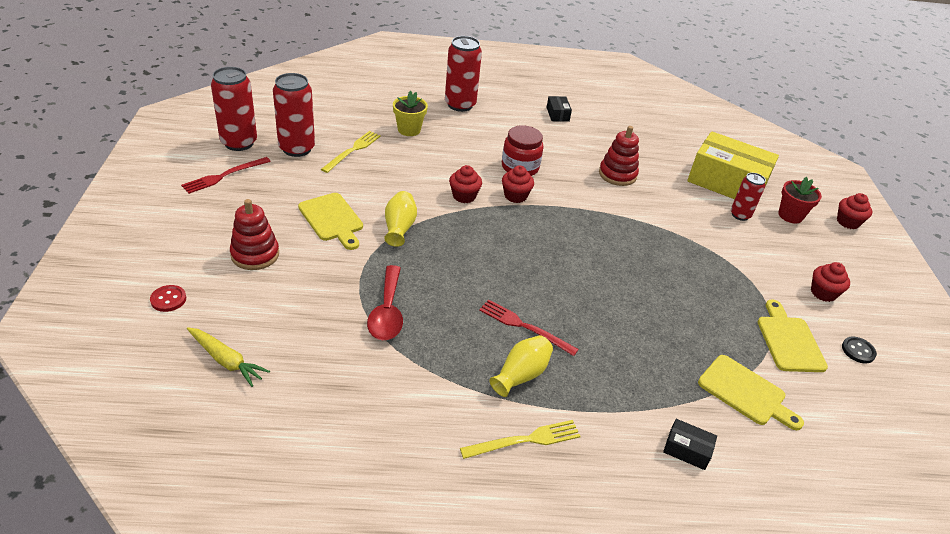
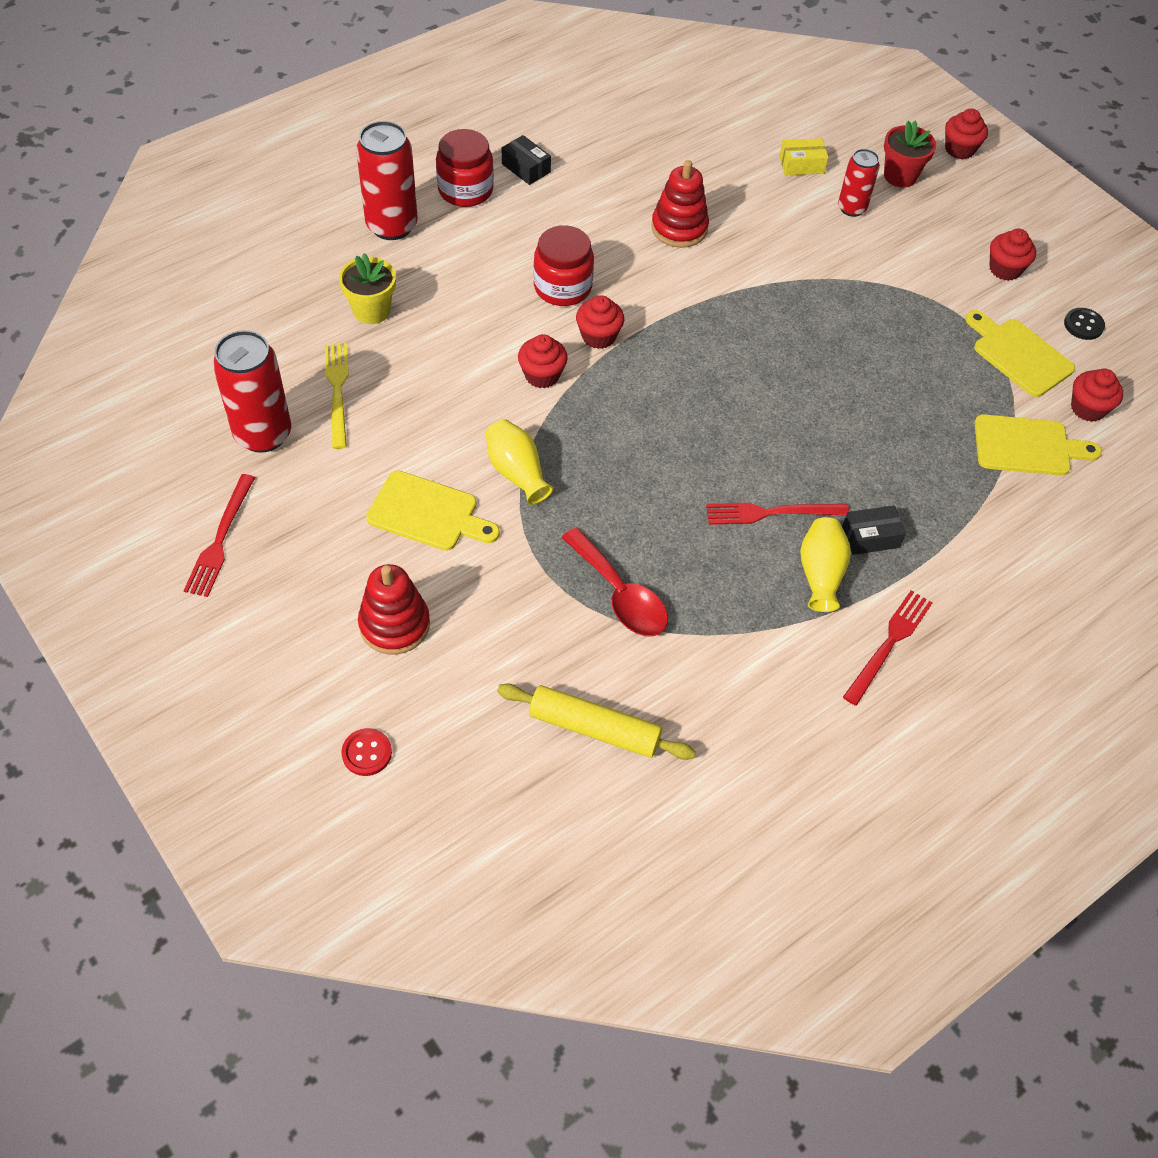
camera: 35 degrees left, 15 degrees up
yellow carrot [187,327,270,387] -> none
red can [211,67,257,151] -> none
yellow fork [460,420,581,459] -> red fork [843,591,932,706]
black box [663,419,717,470] -> black box moved to [842,506,906,555]
yellow box [687,131,779,199] -> yellow box [779,138,829,175], size x0.41
none -> red jar [436,129,494,207]
none -> yellow rolling pin [497,683,696,760]
none -> red cupcake [1071,369,1123,422]

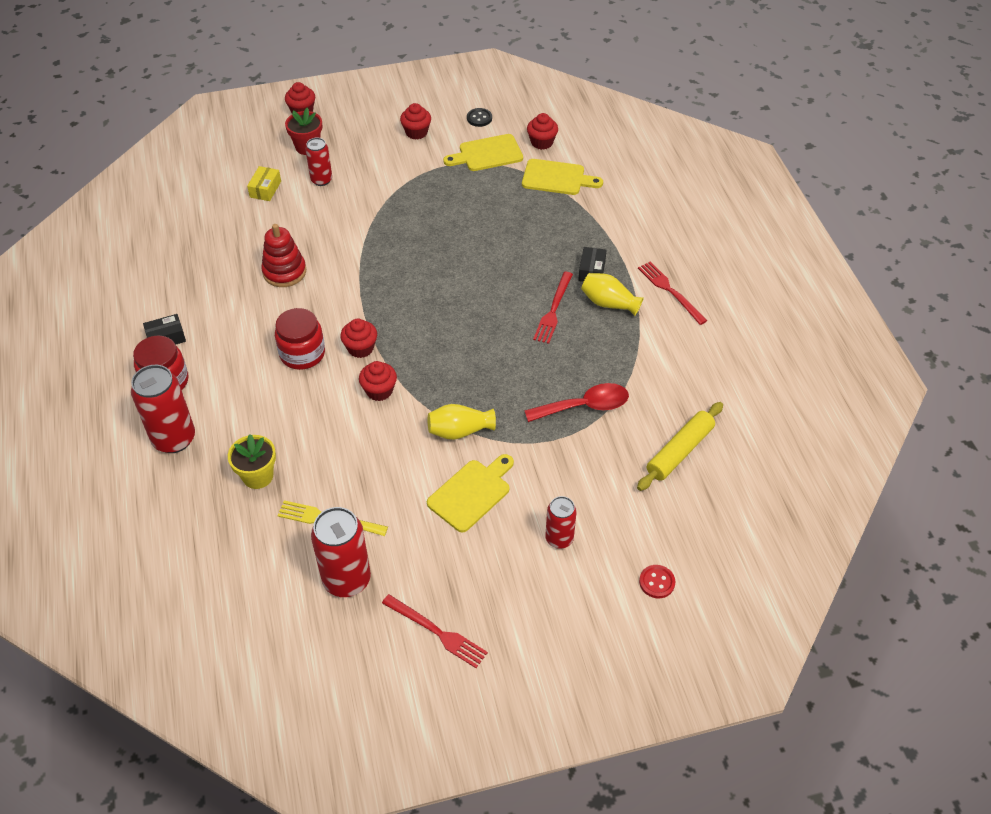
camera: 65 degrees left, 5 degrees down
red stacking toy [358,564,430,655] -> red can [545,496,577,549]
yellow cutting board [975,414,1102,476] -> yellow cutting board turned 75 degrees clockwise [522,159,603,195]

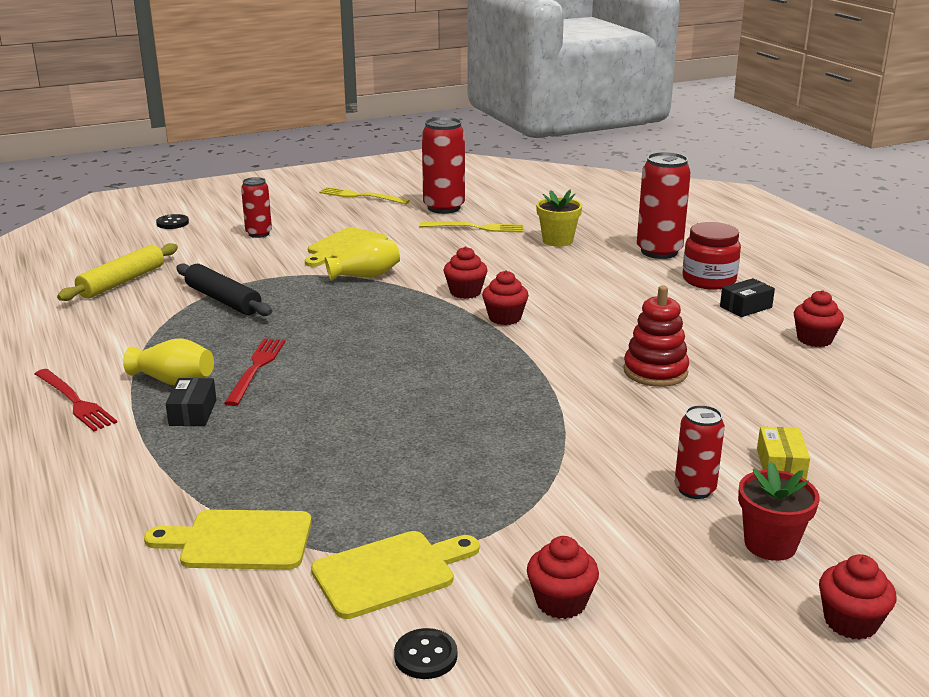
camera: 170 degrees right, 25 degrees down
red jar [275,308,325,370] -> none
red fork [382,594,488,668] -> yellow fork [319,187,410,204]
red spoon [524,383,629,422] -> black rolling pin [176,263,272,316]
red cupcake [527,113,558,150] -> red cupcake moved to [794,290,844,347]
red button [639,565,675,598] -> black button [156,214,189,229]

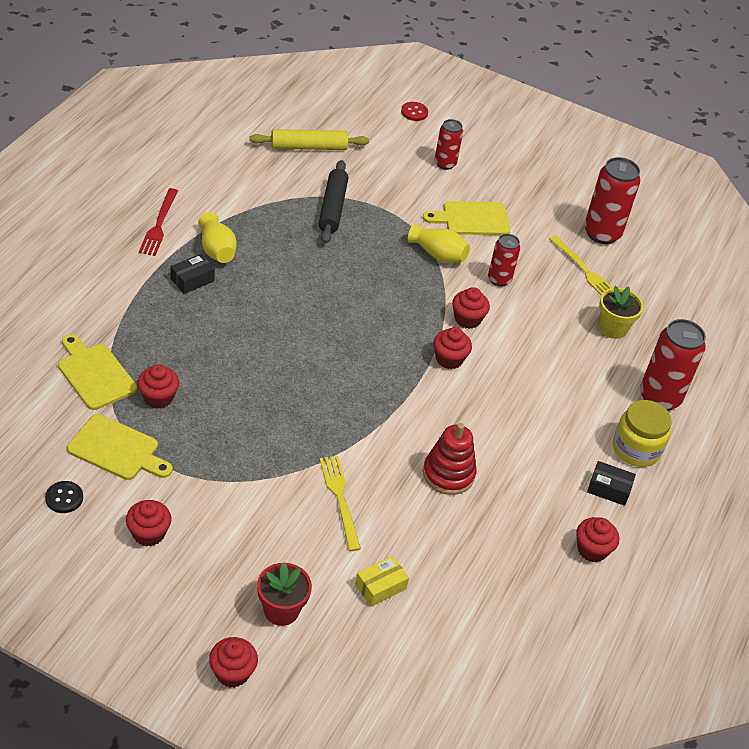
camera: 45 degrees right, 20 degrees up
black button [156,214,189,229] -> red button [401,102,428,121]
red fork [224,338,286,406] -> none
yellow fork [319,187,410,204] -> yellow fork moved to [320,456,361,551]
red can [674,405,725,499] -> red can moved to [488,234,520,287]
red jar [682,222,741,290] -> yellow jar [613,400,672,467]
none -> red cupcake [137,364,179,409]

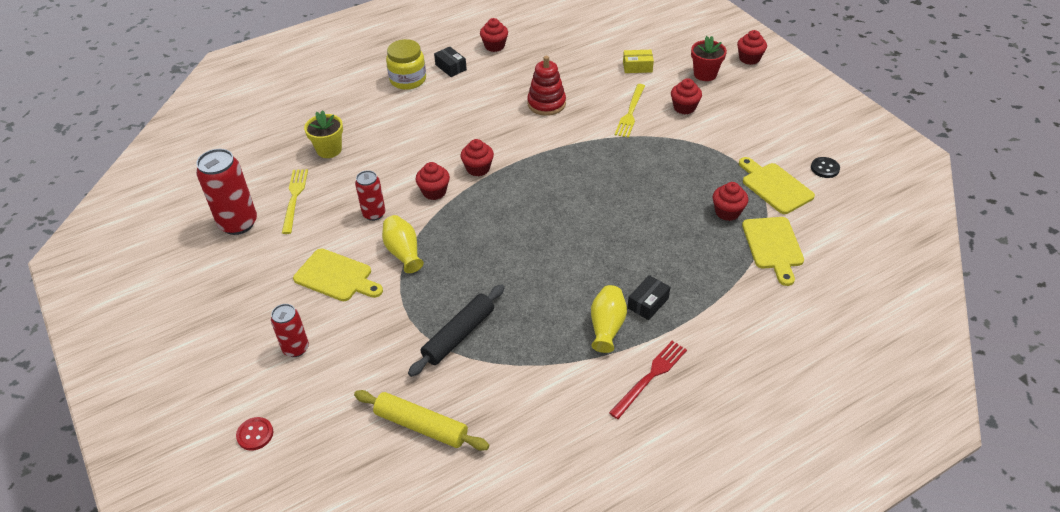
camera: 140 degrees left, 0 degrees up
red cupcake [126,500,172,547] -> red cupcake moved to [671,78,702,114]
black box [171,254,215,294] -> black box turned 45 degrees counterclockwise [628,275,670,320]
red can [640,319,706,411] -> none

